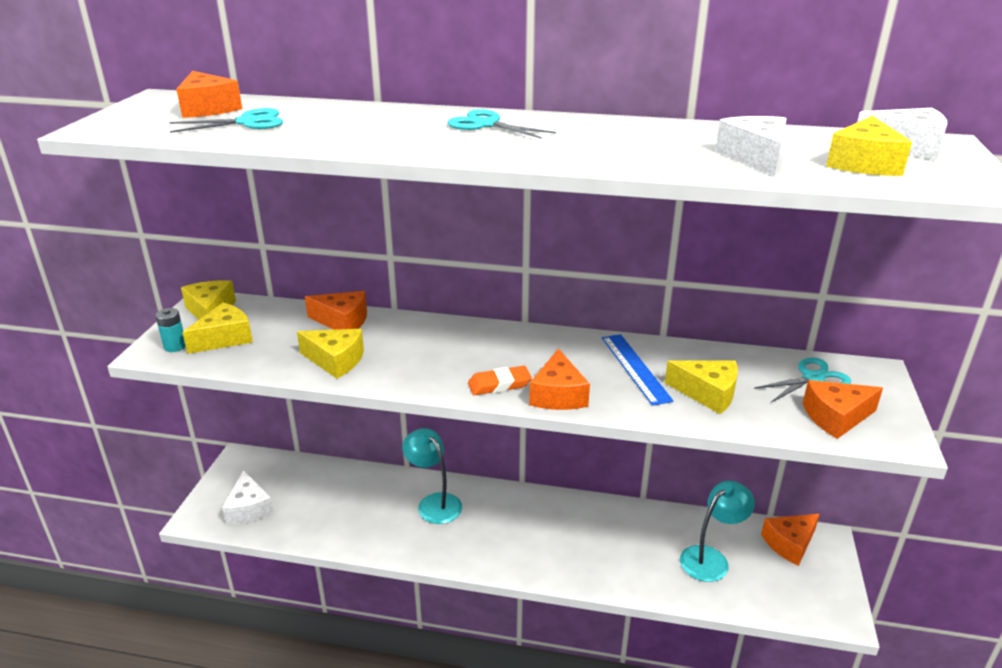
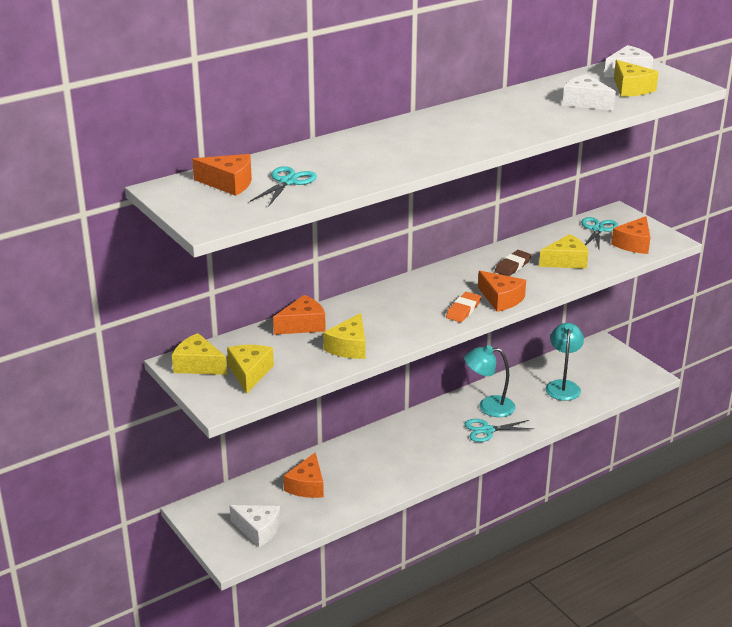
camera: 45 degrees left, 0 degrees up
turquoise battery [155,308,186,352] -> none
yellow cheese [297,329,364,379] -> yellow cheese turned 135 degrees clockwise [323,313,365,359]
turquoise lamp [402,428,462,524] -> turquoise lamp moved to [464,345,516,417]
turquoise scissors [447,109,556,139] -> turquoise scissors moved to [465,419,534,442]
blue ruler [602,334,673,406] -> brown eraser [495,250,531,276]
orange cheese [761,514,820,566] -> orange cheese moved to [283,452,324,498]

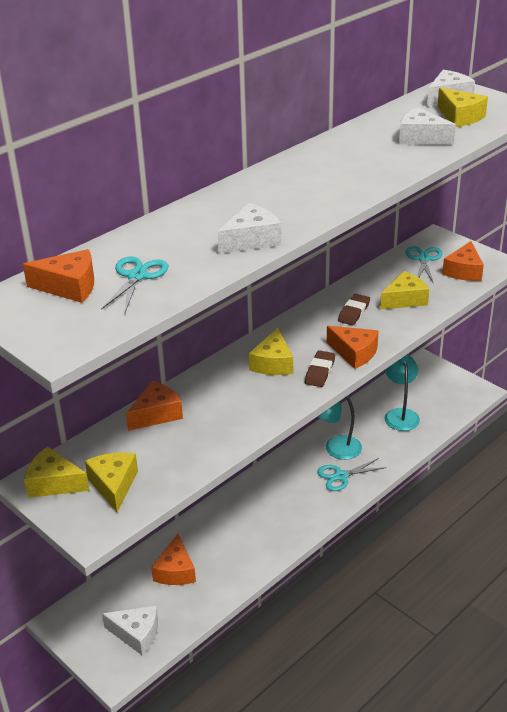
camera: 10 degrees left, 5 degrees up
yellow cheese [323,313,365,359] -> yellow cheese moved to [249,328,293,375]
orange eraser [446,292,481,322] -> brown eraser [305,350,335,387]
none -> white cheese [217,203,281,254]

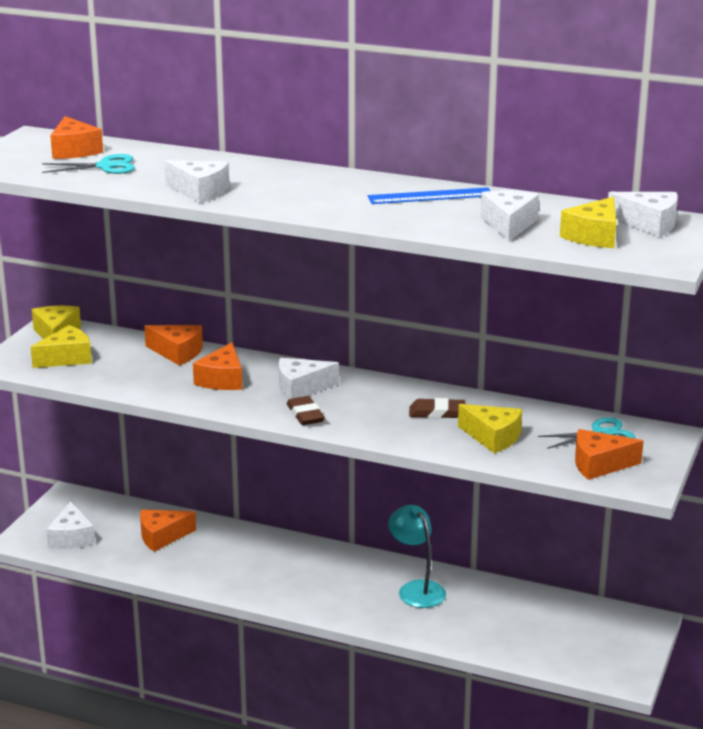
camera: 65 degrees right, 10 degrees down
yellow cheese [249,328,293,375] -> white cheese [279,358,339,400]
brown eraser [305,350,335,387] -> brown eraser turned 75 degrees clockwise [287,396,325,425]
turquoise scissors [317,458,387,491] -> none
orange cheese [327,326,379,369] -> orange cheese moved to [193,342,243,390]
turquoise lamp [385,355,420,431] -> none
none -> blue ruler [368,187,491,204]

